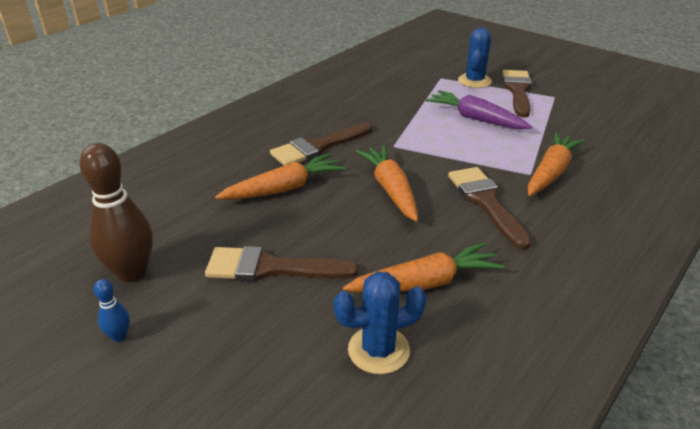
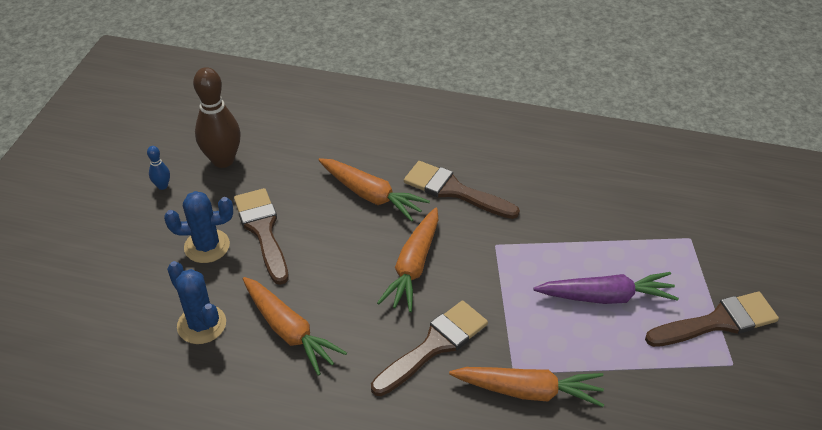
camera: 65 degrees right, 10 degrees up
orange carrot [355,145,418,222] -> orange carrot turned 150 degrees clockwise [377,208,438,312]
purple carrot [425,90,532,129] -> purple carrot turned 75 degrees clockwise [534,272,679,304]
blue cactus [458,27,492,88] -> blue cactus moved to [164,191,233,263]

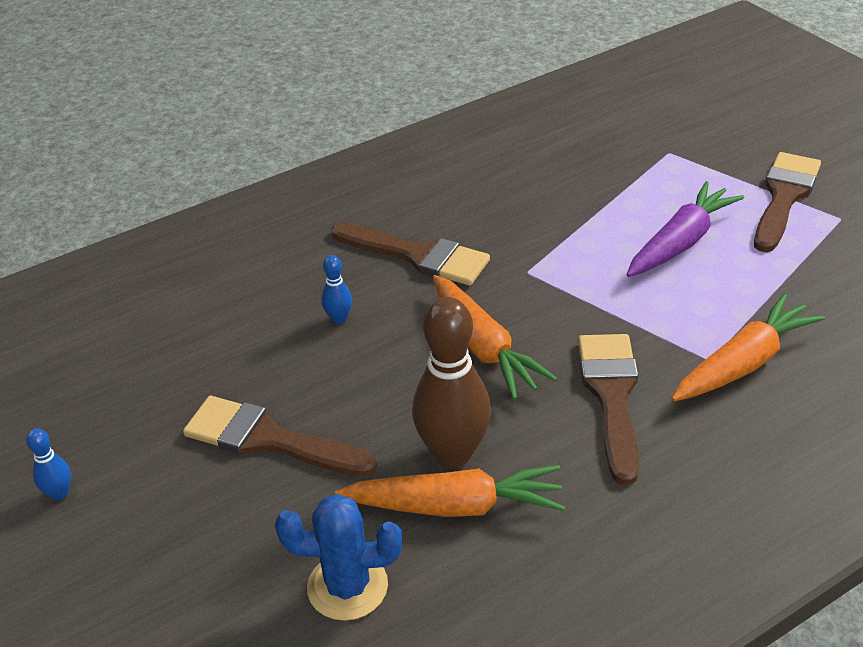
camera: 45 degrees left, 5 degrees down
blue cactus [164,191,233,263] -> none
brown bowling pin [193,67,241,168] -> brown bowling pin moved to [412,297,491,467]
orange carrot [318,158,430,222] -> blue bowling pin [321,255,352,324]
brown brush [404,161,520,219] -> brown brush turned 135 degrees counterclockwise [331,222,490,286]

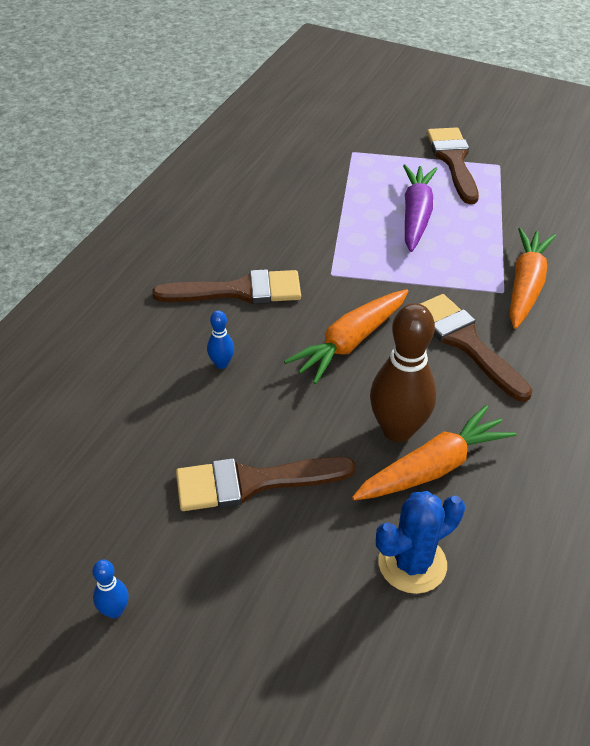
camera: 35 degrees left, 5 degrees up
orange carrot [433,275,557,400] -> orange carrot turned 105 degrees clockwise [284,289,409,384]

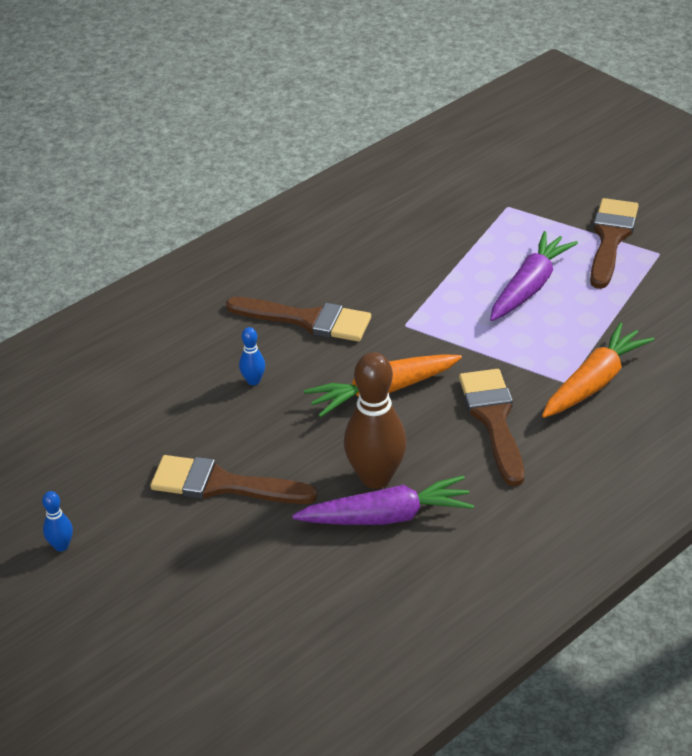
camera: 25 degrees right, 5 degrees down
orange carrot [352,405,517,500] -> purple carrot [292,475,474,525]
blue cactus [376,491,465,594] -> none

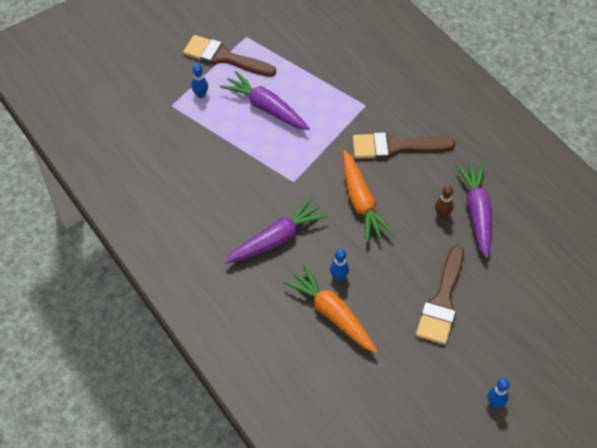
camera: 85 degrees left, 15 degrees up
brown brush [226,297,371,341] -> purple carrot [224,197,328,264]
brown bowling pin [344,352,407,489] -> brown bowling pin [435,185,454,218], size x0.45
orange carrot [542,322,654,418] -> orange carrot moved to [283,265,378,354]
none -> blue bowling pin [191,64,208,98]

